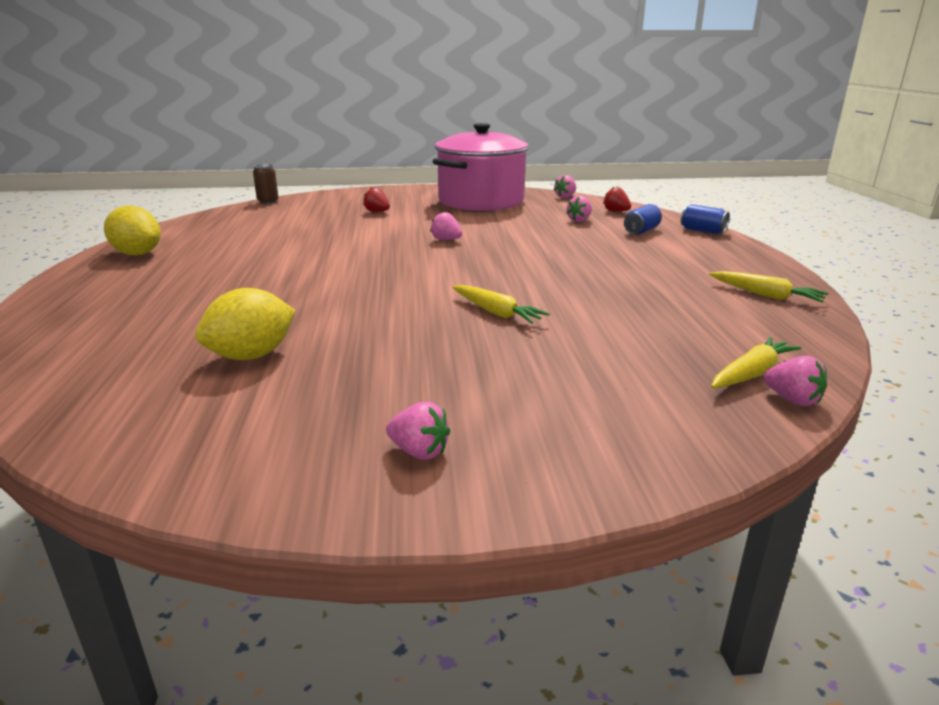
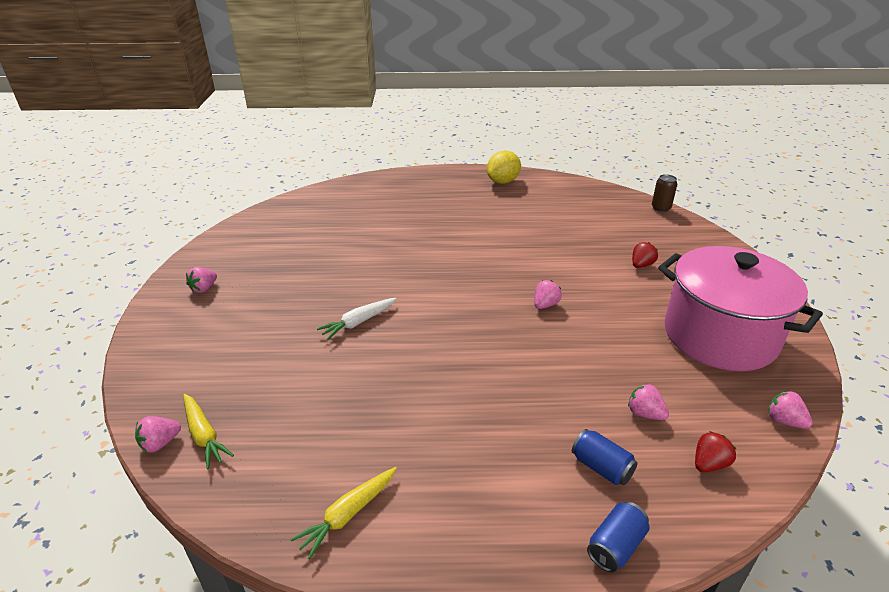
camera: 95 degrees right, 10 degrees up
yellow lemon [195,288,295,360] -> none
yellow carrot [452,285,550,323] -> white carrot [317,298,397,340]

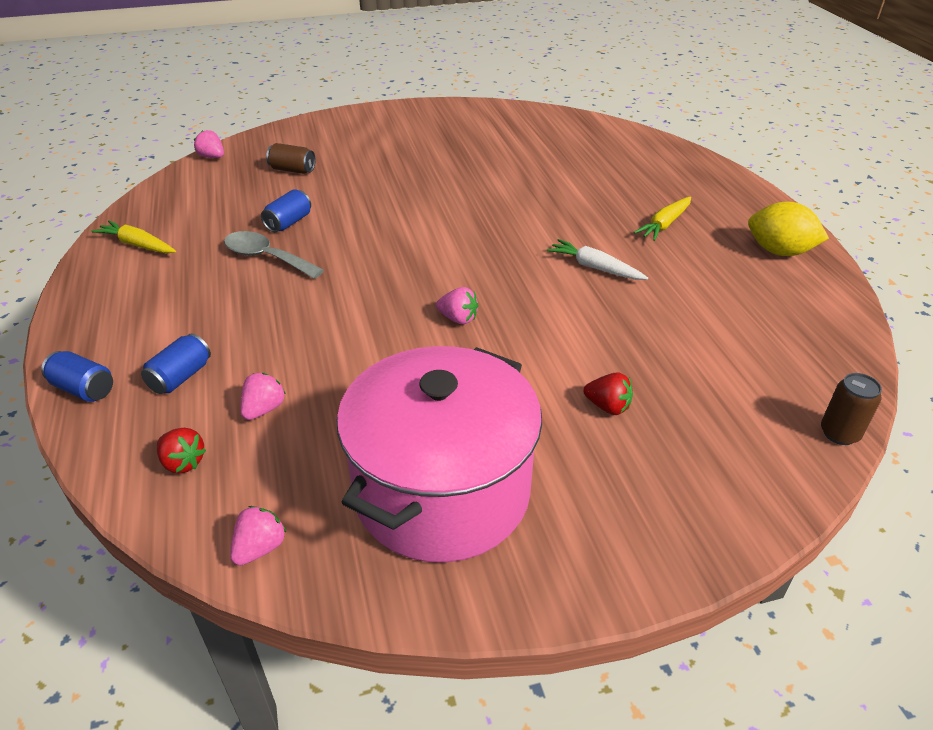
camera: 75 degrees right, 5 degrees up
yellow carrot [183,394,234,469] -> yellow carrot moved to [634,197,691,241]
pink strawberry [186,267,217,293] -> none
white carrot [317,298,397,340] -> white carrot moved to [547,239,648,280]
none -> grey spoon [224,231,324,279]
none -> blue can [261,189,311,232]
none -> brown can [266,143,316,174]

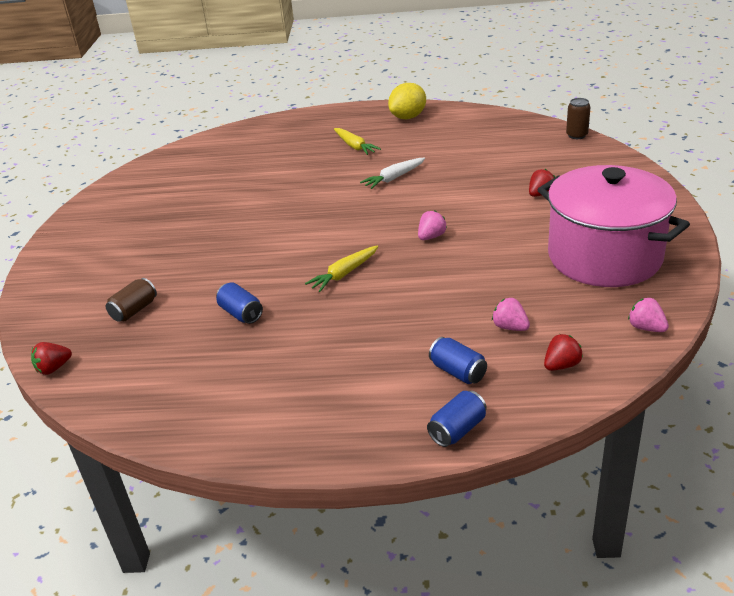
camera: 70 degrees left, 5 degrees down
yellow carrot [91,220,176,254] -> yellow carrot moved to [305,245,378,292]
pink strawberry [194,130,224,158] -> red strawberry [31,342,72,375]
grey spoon [224,231,324,279] -> none

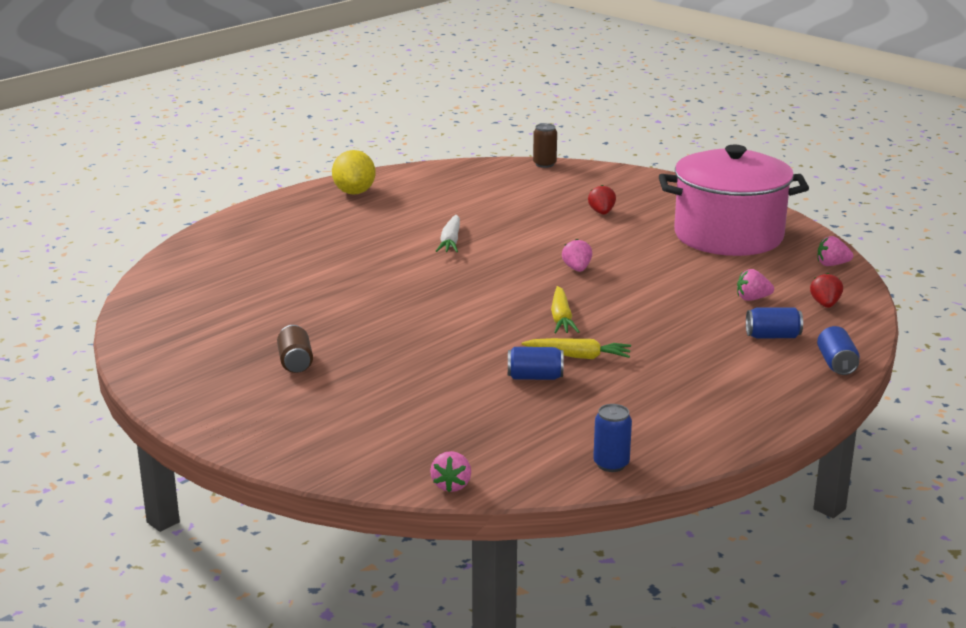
camera: 50 degrees left, 10 degrees down
red strawberry [31,342,72,375] -> pink strawberry [430,451,471,492]
brown can [106,278,157,322] -> brown can moved to [277,325,313,373]
yellow carrot [334,128,381,155] -> yellow carrot moved to [522,338,631,359]
none -> blue can [593,404,632,472]

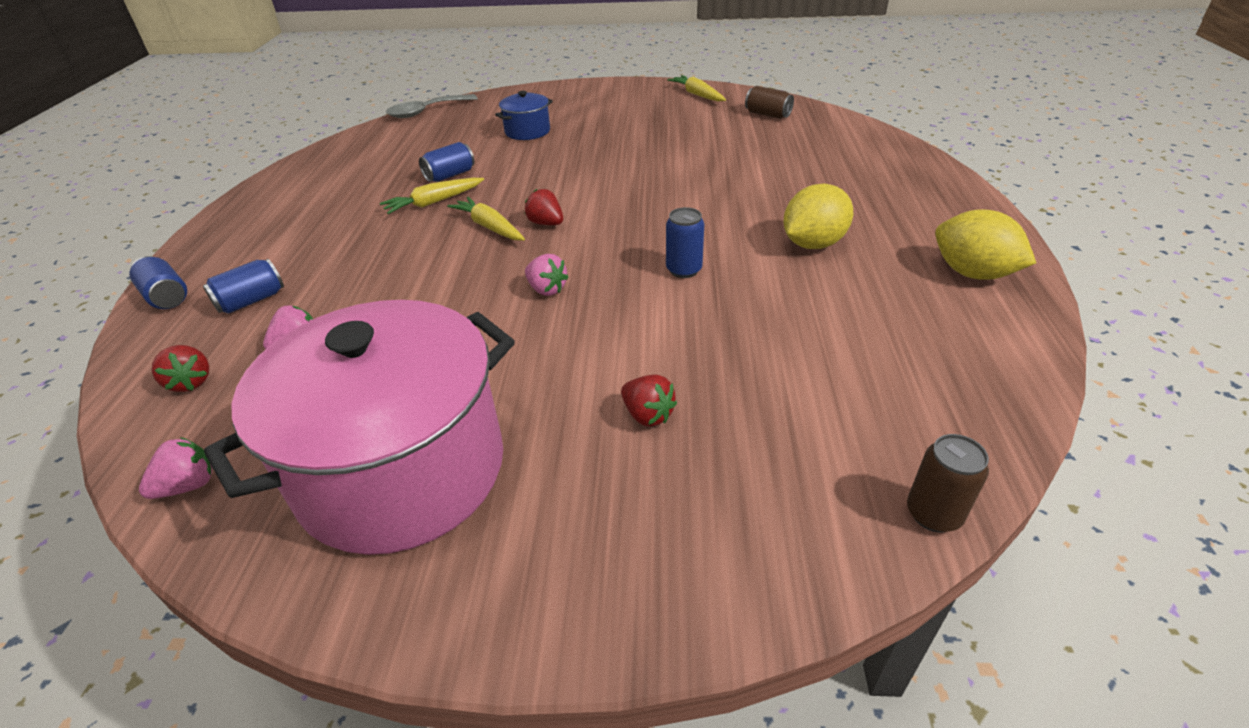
camera: 140 degrees right, 15 degrees up
brown can [277,325,313,373] -> brown can moved to [745,86,794,119]
pink strawberry [430,451,471,492] -> grey spoon [386,94,478,118]
white carrot [436,215,460,252] -> none
blue can [593,404,632,472] -> blue can moved to [666,207,704,278]
none -> blue pot [495,91,553,140]
none -> red strawberry [525,189,563,225]
none -> yellow carrot [667,75,726,101]
none -> yellow lemon [783,184,853,249]

